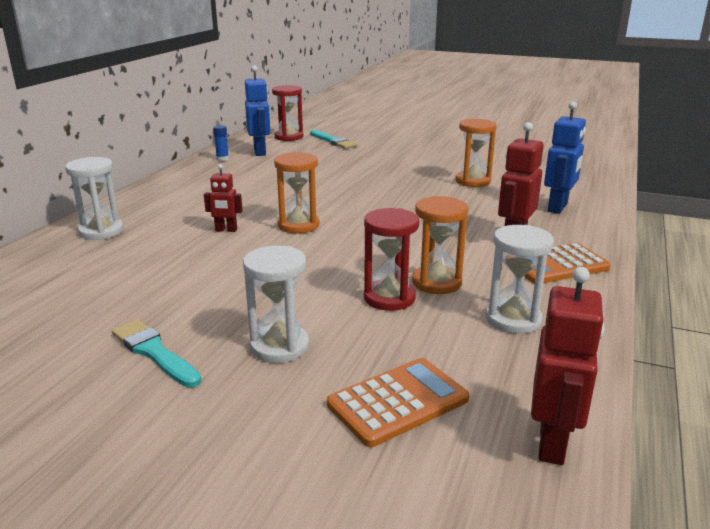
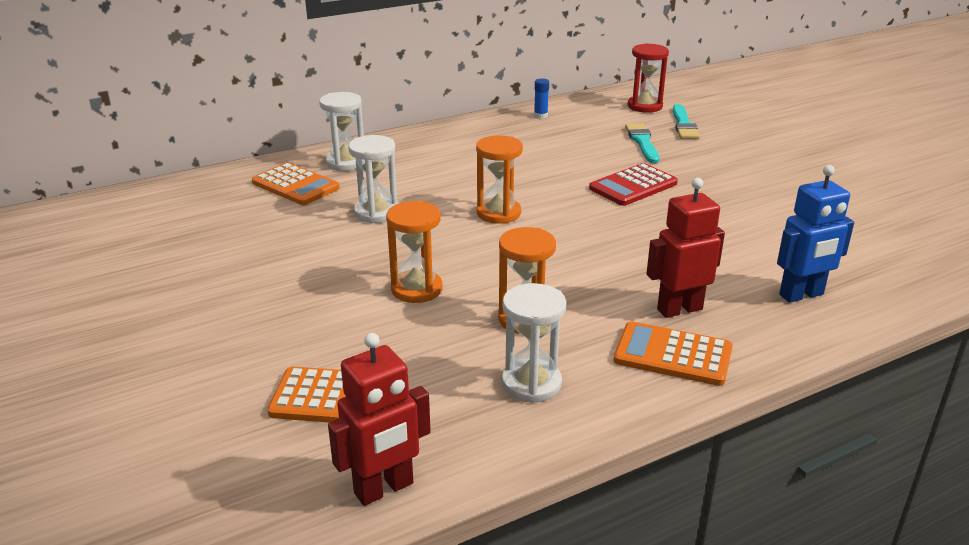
camera: 40 degrees right, 5 degrees up
turquoise brush [112,319,201,388] -> turquoise brush moved to [625,123,660,163]
red robot [204,164,243,232] -> none
white hourglass [243,246,309,363] -> white hourglass moved to [348,135,397,224]
blue robot [245,66,270,156] -> none
red hourglass [364,208,419,311] -> none
orange hourglass [456,119,497,187] -> orange hourglass moved to [386,201,442,303]
none -> orange calculator [252,163,340,205]
none -> red calculator [589,163,678,206]

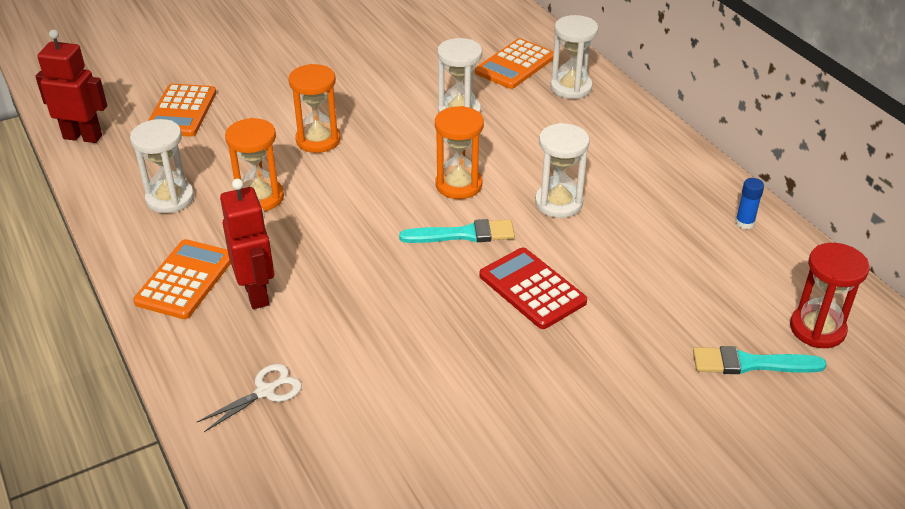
camera: 90 degrees right, 10 degrees up
red robot [328,333,431,506] -> red robot turned 135 degrees clockwise [35,30,107,143]
turquoise brush [625,123,660,163] -> turquoise brush moved to [399,219,515,243]
blue robot [777,165,854,303] -> white scissors [197,364,302,432]
none -> white hourglass [535,123,590,218]

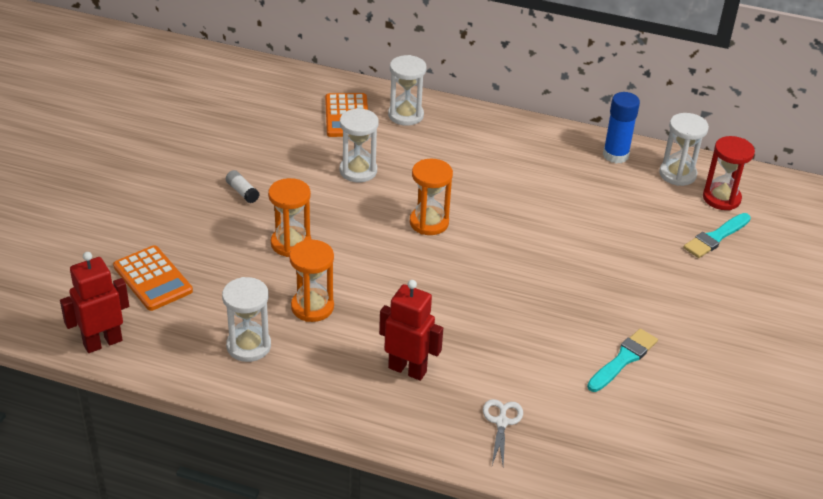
camera: 45 degrees left, 0 degrees up
orange calculator [133,239,231,319] -> none
turquoise brush [399,219,515,243] -> turquoise brush moved to [587,329,658,392]
red calculator [479,248,587,329] -> none
white hourglass [535,123,590,218] -> white hourglass moved to [659,113,709,186]
blue glue stick [735,178,764,229] -> blue glue stick [603,92,640,164], size x1.82
none -> white glue stick [226,170,259,203]

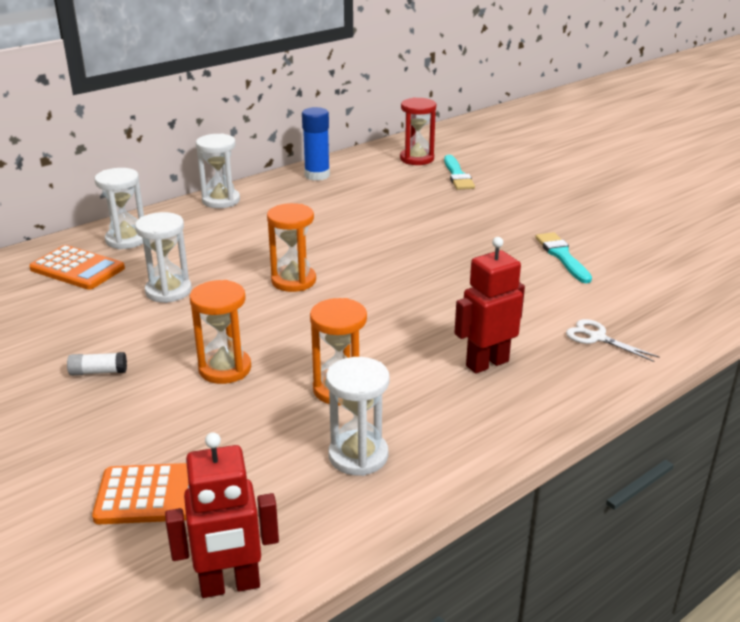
camera: 55 degrees left, 10 degrees down
red robot [60,252,129,353] -> red robot turned 105 degrees counterclockwise [165,432,279,598]
white hourglass [659,113,709,186] -> white hourglass moved to [196,133,240,208]

